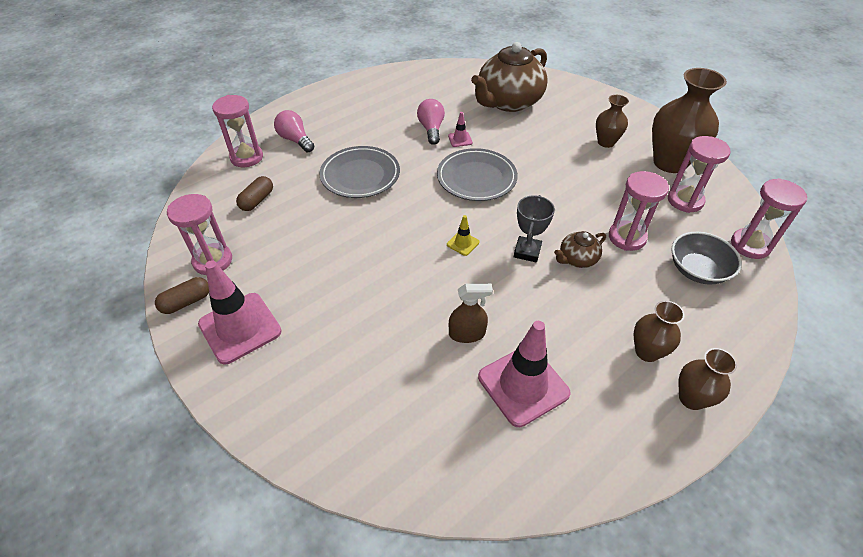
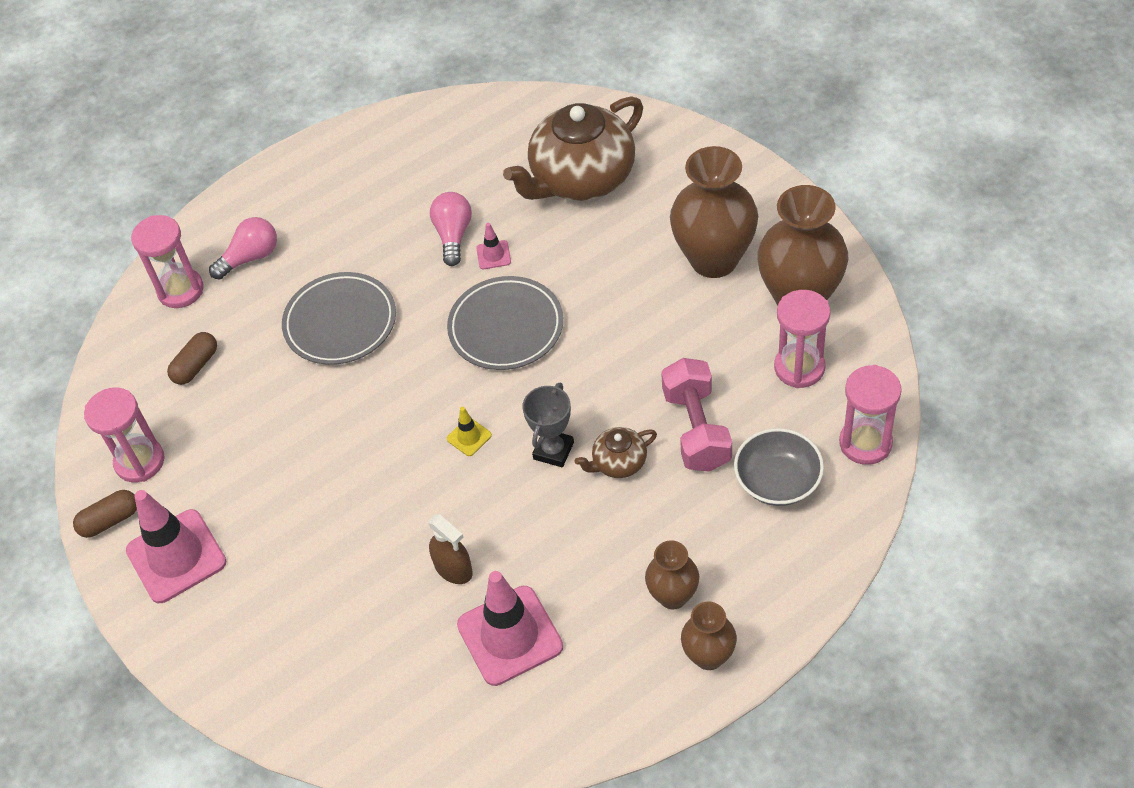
camera: 10 degrees right, 5 degrees up
pink light bulb [274,110,314,152] -> pink light bulb turned 90 degrees clockwise [209,217,277,280]
brown spray bottle [449,283,493,343] -> brown spray bottle turned 45 degrees clockwise [428,514,473,584]
brown vase [596,95,629,148] -> brown vase [670,146,758,278], size x1.85
pink hourglass [609,171,669,251] -> pink dumbbell [661,358,732,472]

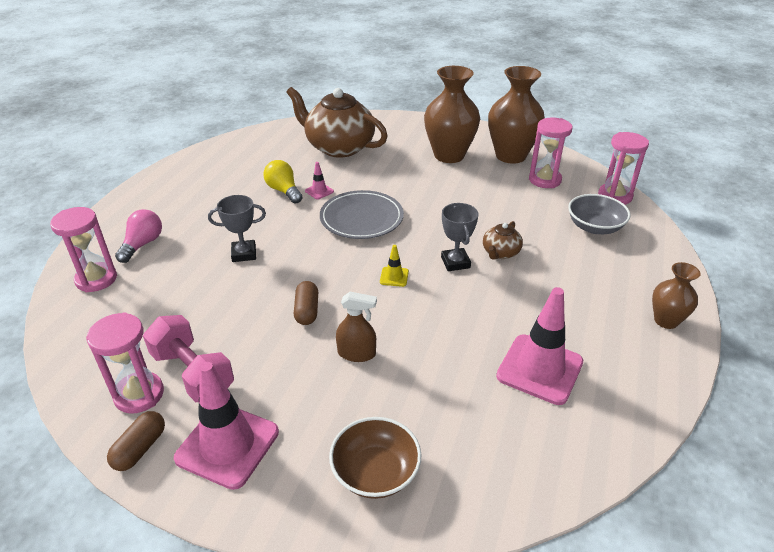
camera: 40 degrees left, 15 degrees down
brown capsule [167,332,217,385] -> brown capsule moved to [294,281,318,325]
grey plate [282,272,396,365] -> grey trophy [208,195,266,262]
brown spray bottle [428,514,473,584] -> brown spray bottle moved to [336,292,377,362]
pink light bulb [430,192,472,266] -> yellow light bulb [263,160,303,204]
brown teapot [503,96,643,201] -> brown teapot turned 105 degrees clockwise [286,87,388,158]
brown vase [645,540,699,610] -> none
pink dumbbell [661,358,732,472] -> pink dumbbell moved to [143,315,234,402]
none -> brown bowl [329,417,422,499]

